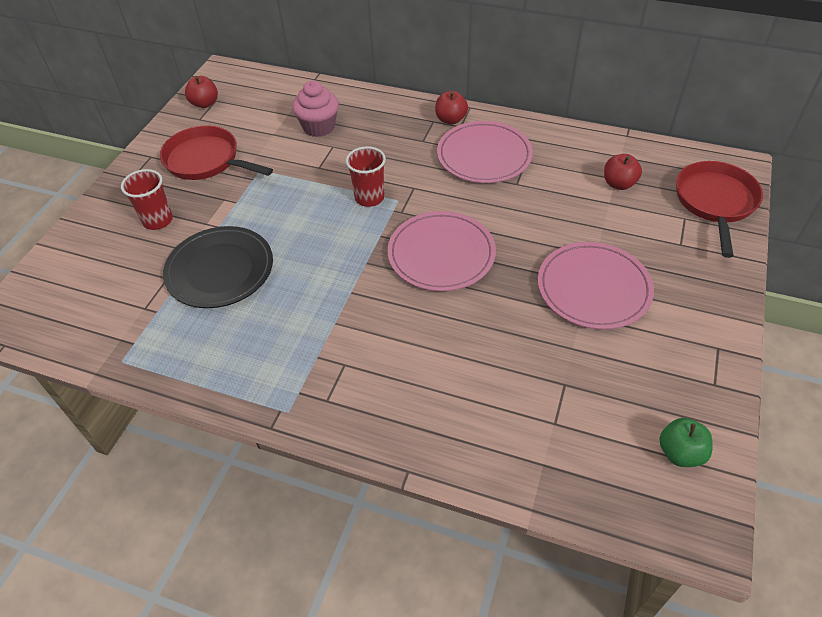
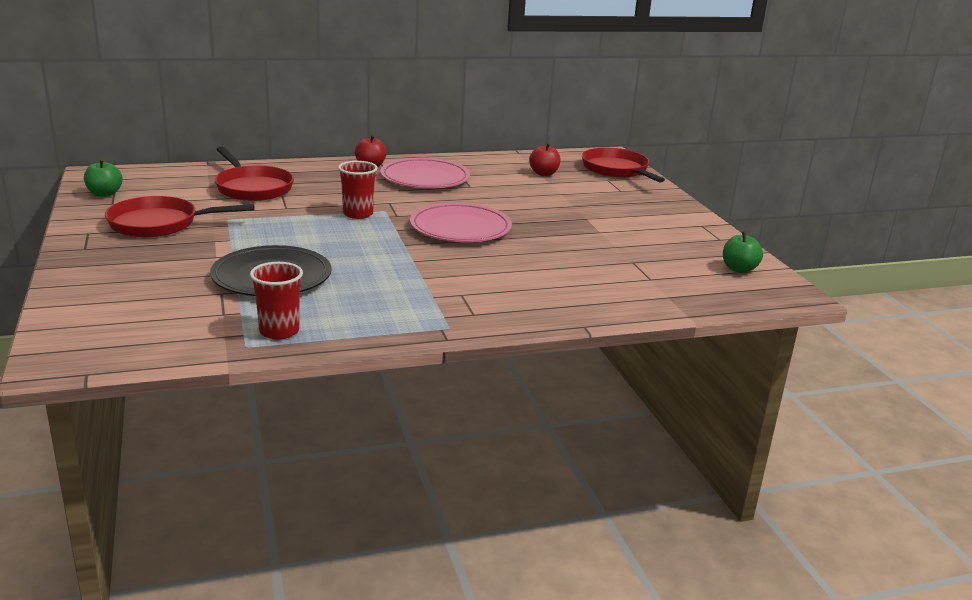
camera: 40 degrees left, 25 degrees down
red cup [121,169,173,230] -> red cup moved to [250,262,303,339]
red apple [185,76,218,108] -> green apple [84,159,122,197]
pink cupcake [292,81,339,137] -> red pan [214,147,294,201]
pink plate [538,242,654,330] -> none

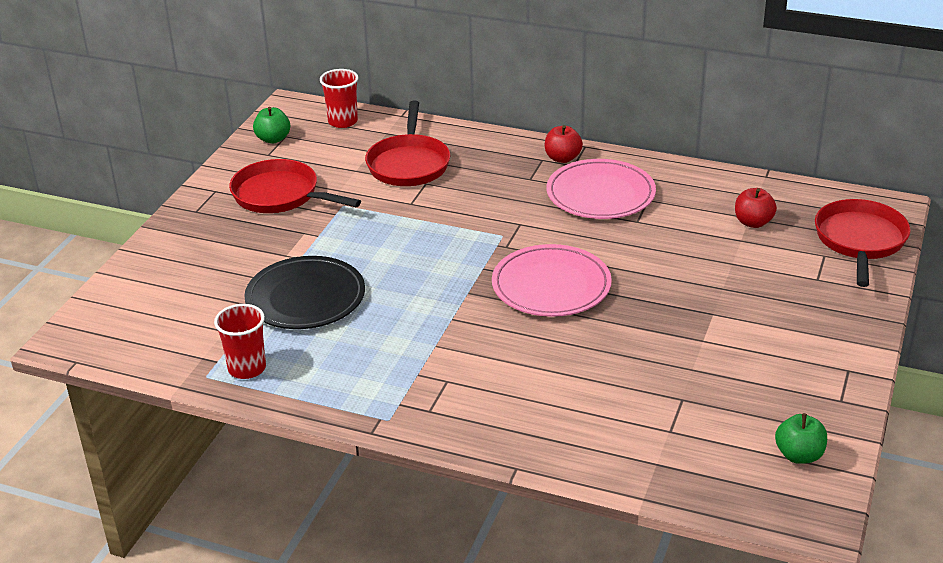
camera: 40 degrees right, 10 degrees up
red cup [338,161,378,219] -> red cup moved to [320,69,358,128]

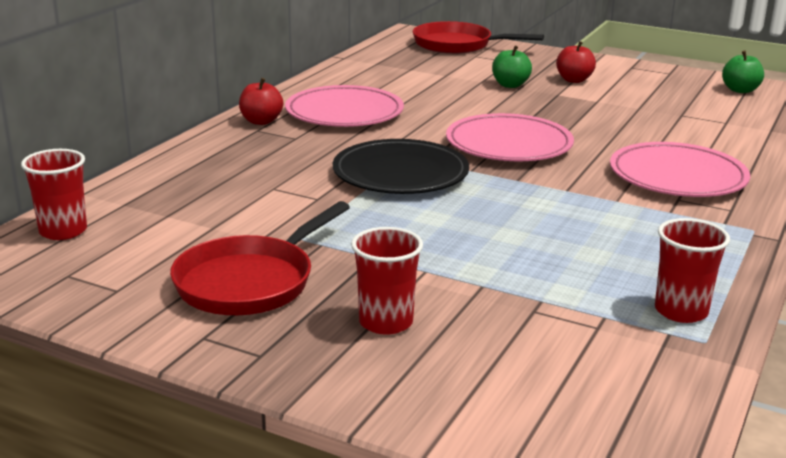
camera: 85 degrees left, 10 degrees down
black plate [244,256,365,329] -> black plate moved to [333,139,469,194]
green apple [253,107,290,144] -> green apple moved to [492,45,532,88]
red pan [365,101,450,186] -> none
red apple [735,188,777,228] -> red apple moved to [556,41,596,83]
none -> red cup [351,227,423,335]
none -> pink plate [610,142,750,197]

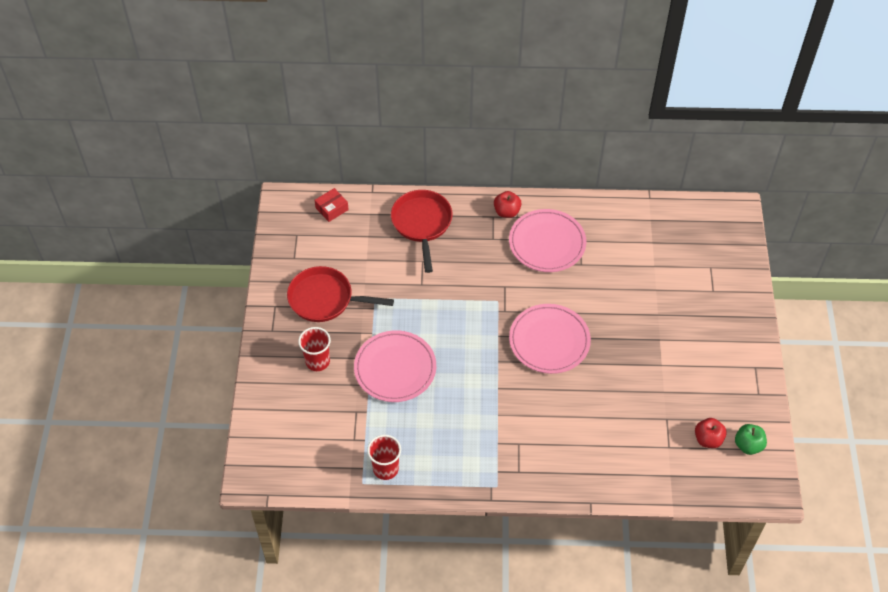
camera: 65 degrees right, 30 degrees up
red cup [21,149,87,240] -> red box [315,188,349,222]
black plate [333,139,469,194] -> none
red pan [413,21,544,54] -> red pan moved to [391,190,453,273]
green apple [492,45,532,88] -> none
red apple [556,41,596,83] -> red apple moved to [695,418,727,448]
pink plate [610,142,750,197] -> pink plate moved to [354,330,436,402]

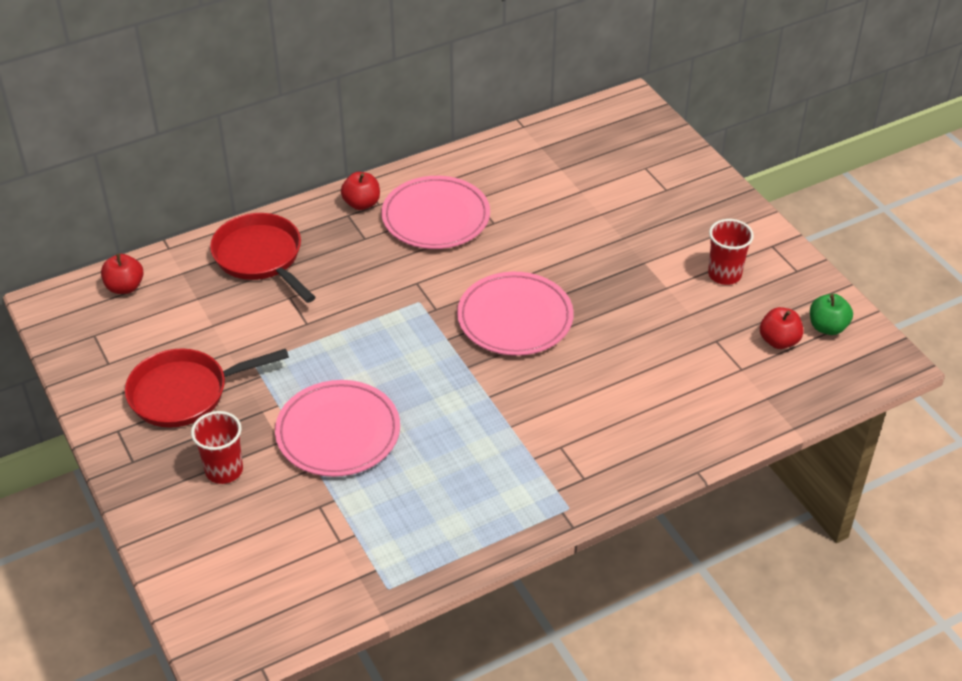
camera: 30 degrees left, 10 degrees down
red box [315,188,349,222] -> red apple [101,254,143,294]
red cup [367,435,401,480] -> red cup moved to [708,219,754,285]

